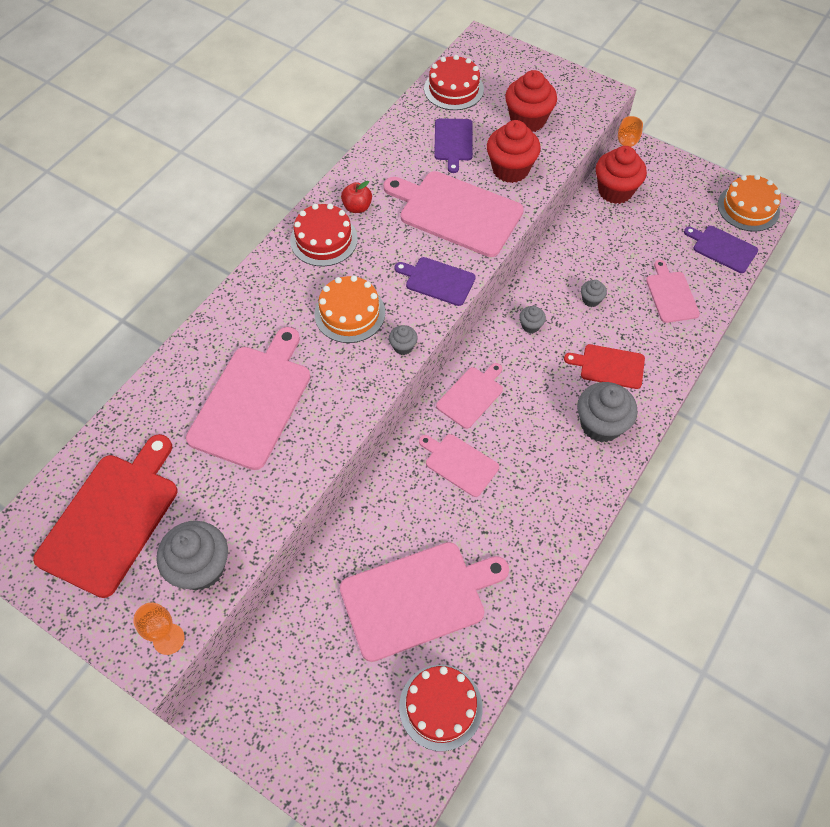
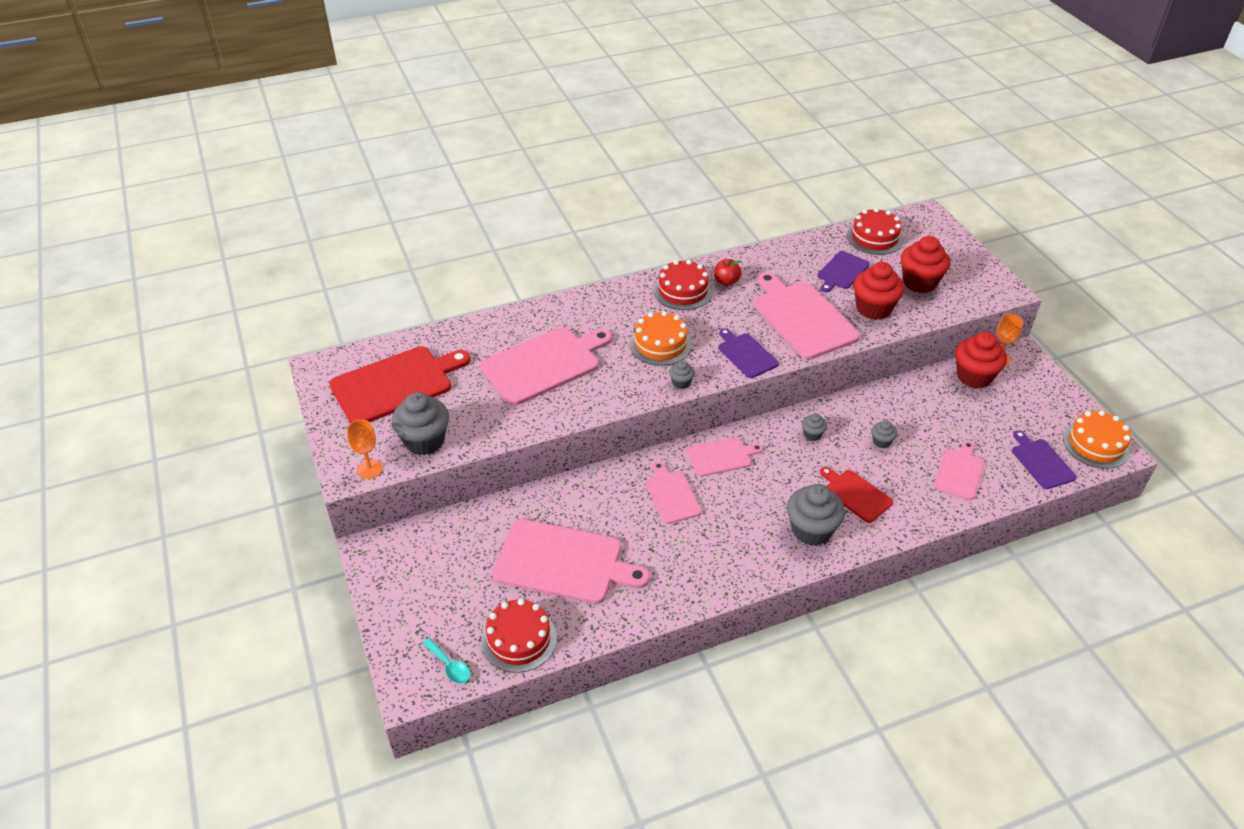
camera: 35 degrees right, 15 degrees down
none -> turquoise spoon [423,638,470,684]

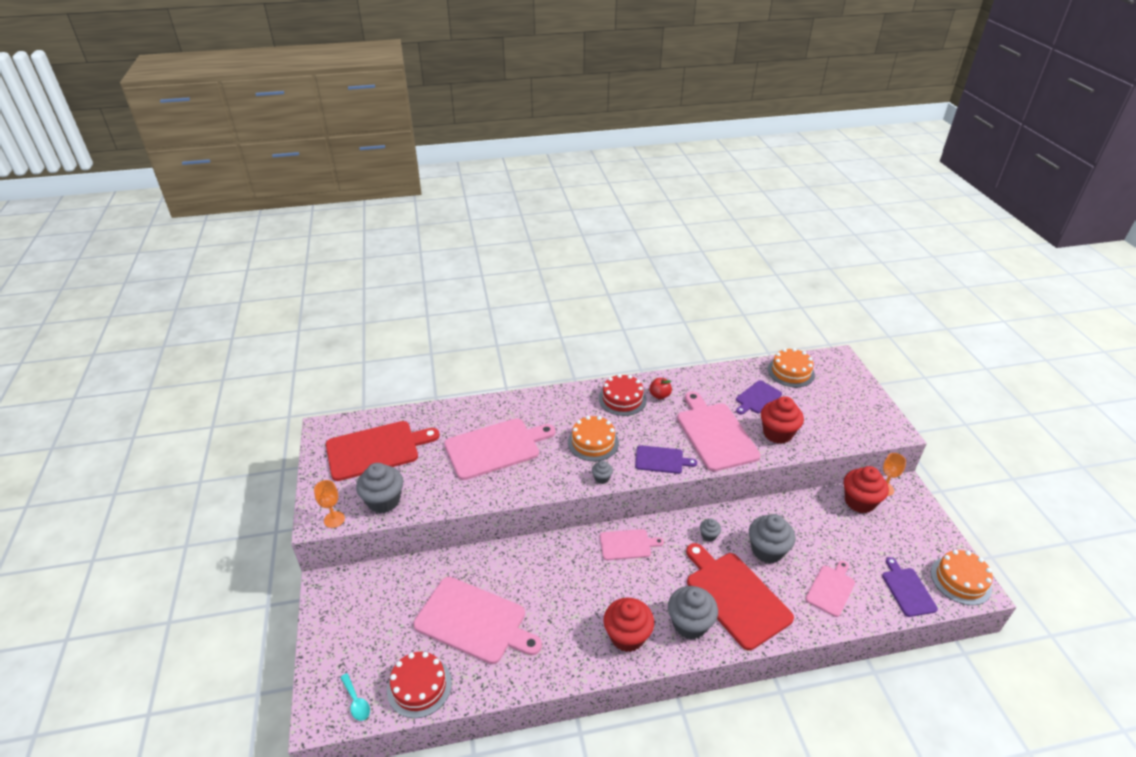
camera: 10 degrees right, 5 degrees down
pink cutting board [646,462,702,524] -> none
purple cutting board [718,328,779,378] -> purple cutting board turned 120 degrees clockwise [635,445,697,474]
red cutting board [820,467,893,523] -> red cutting board [686,543,794,650], size x1.85
red cake [847,208,903,255] -> orange cake [768,348,815,387]
grey cupcake [871,420,897,448] -> grey cupcake [749,514,796,564], size x2.09
red cupcake [901,236,950,293] -> red cupcake moved to [603,598,654,652]

